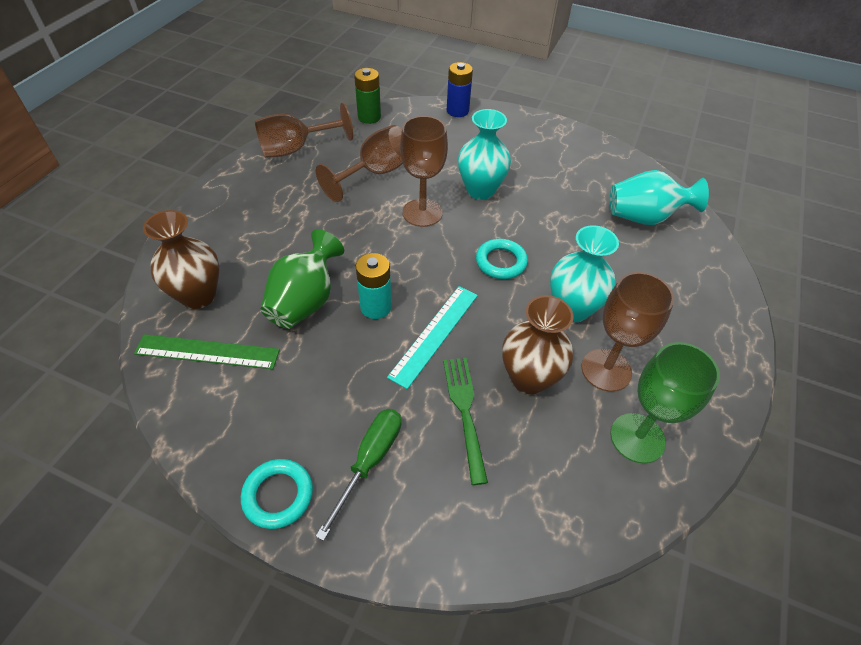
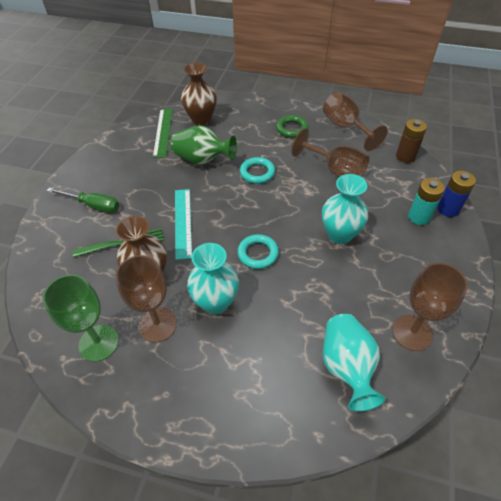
camera: 85 degrees right, 0 degrees up
turquoise ring [241,459,313,529] -> turquoise ring moved to [240,157,275,184]
green battery [354,68,381,124] -> brown battery [396,119,427,163]
turquoise battery [356,253,392,319] -> turquoise battery moved to [408,178,445,225]
turquoise ruler [387,286,478,389] -> turquoise ruler turned 60 degrees clockwise [175,189,192,260]
brown goblet [400,116,448,227] -> brown goblet moved to [392,263,468,351]
none -> green ring [276,115,309,138]

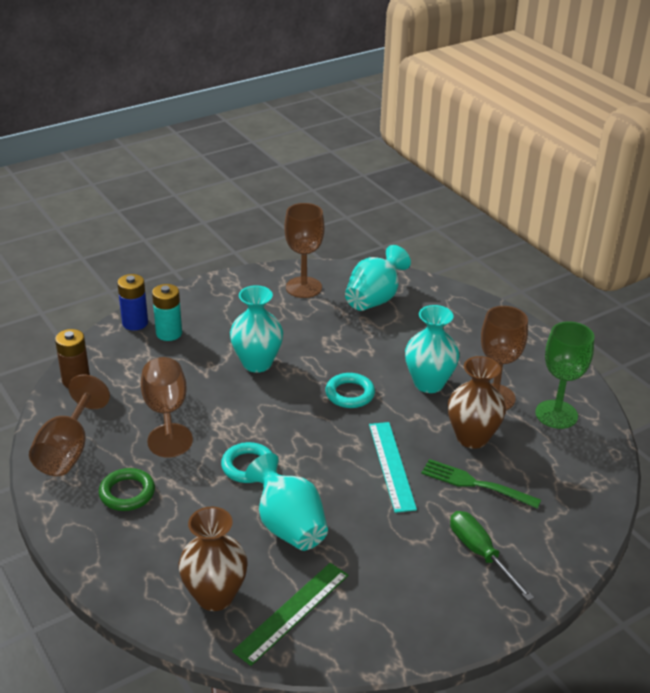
camera: 140 degrees left, 15 degrees down
green vase [171,125,237,165] -> turquoise vase [245,453,328,551]
turquoise ruler [175,189,192,260] -> turquoise ruler turned 45 degrees counterclockwise [369,422,417,513]

